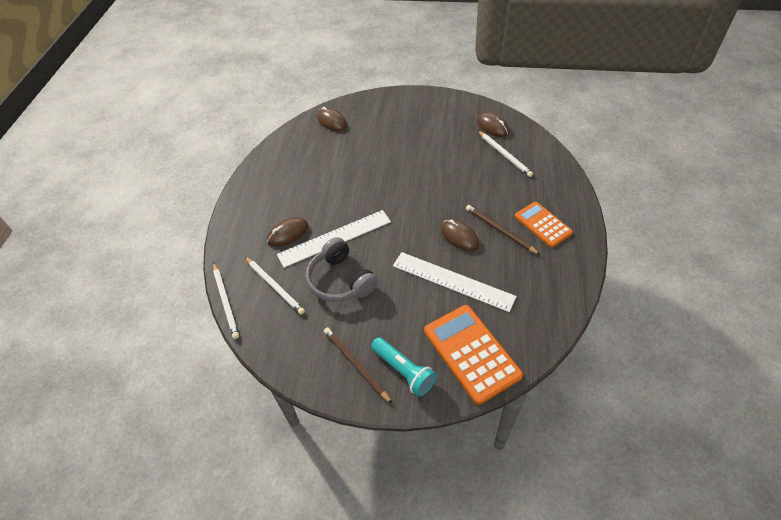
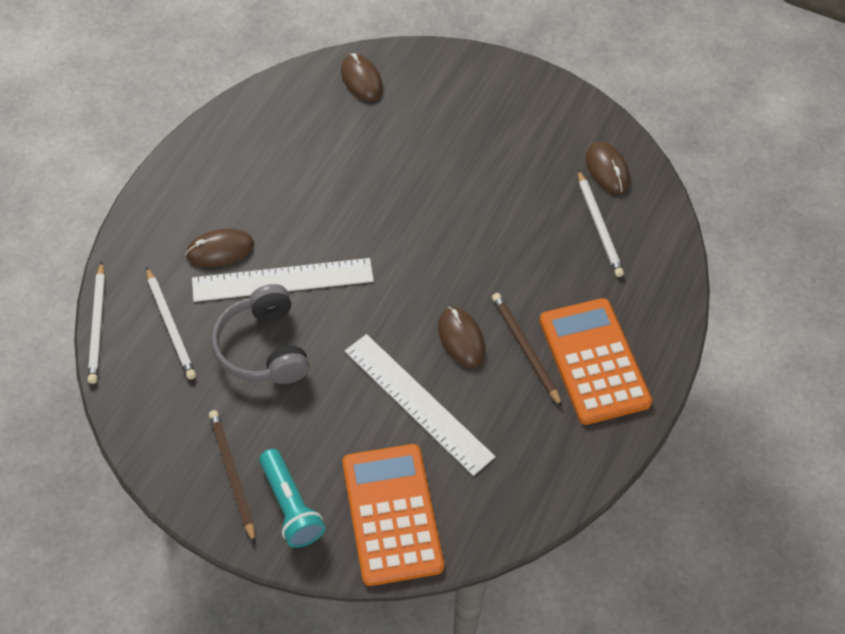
camera: 15 degrees right, 5 degrees up
orange calculator [515,202,573,248] -> orange calculator [540,298,652,425], size x1.56

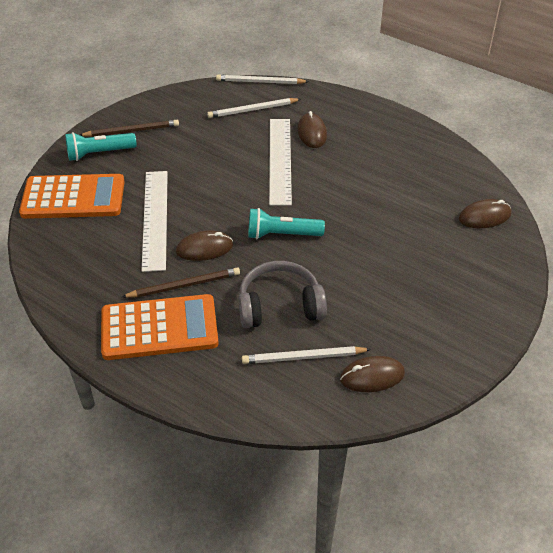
camera: 100 degrees right, 10 degrees down
grey headphones [211,284,310,384] -> grey headphones moved to [238,261,327,328]
white ruler [345,334,495,476] -> white ruler turned 60 degrees counterclockwise [141,171,168,272]
none -> turquoise flashlight [248,208,325,239]

